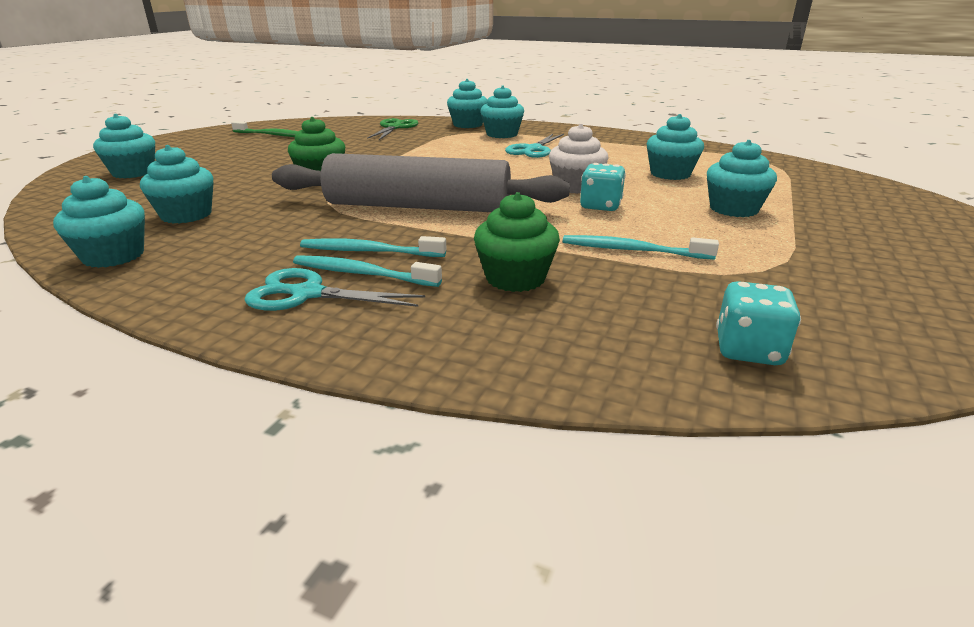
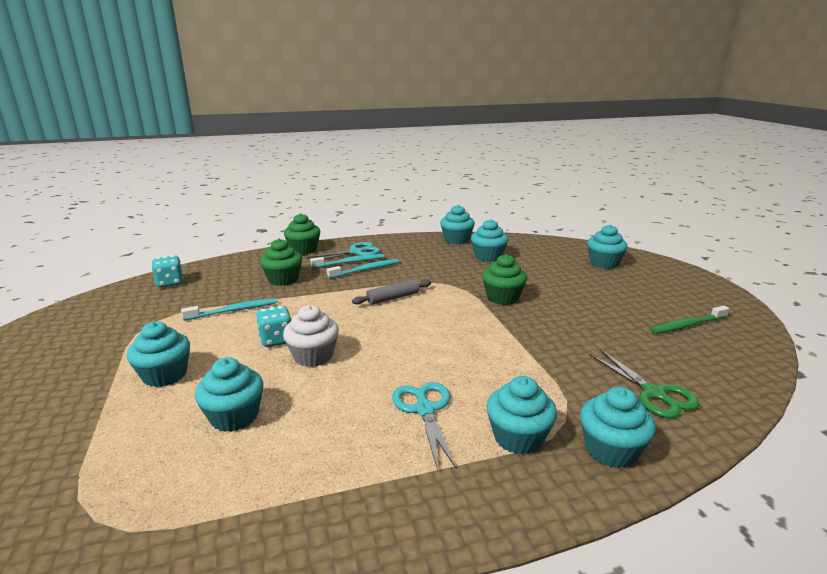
camera: 140 degrees right, 5 degrees down
grey rolling pin [272,153,570,212] -> grey rolling pin [352,279,431,305], size x0.43
none -> green cupcake [284,213,320,255]

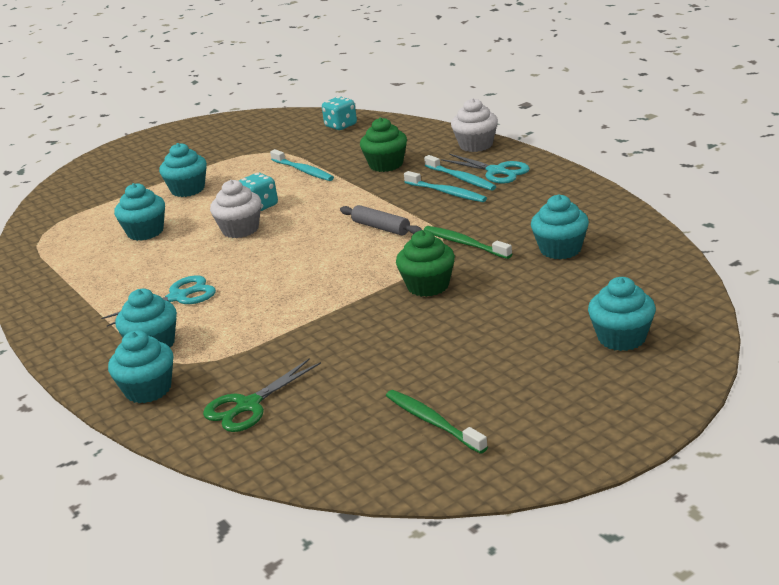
camera: 75 degrees right, 5 degrees up
green cupcake [284,213,320,255] -> white cupcake [451,98,498,152]
turquoise cupcake [440,205,475,244] -> none
none -> green toothbrush [424,226,512,259]

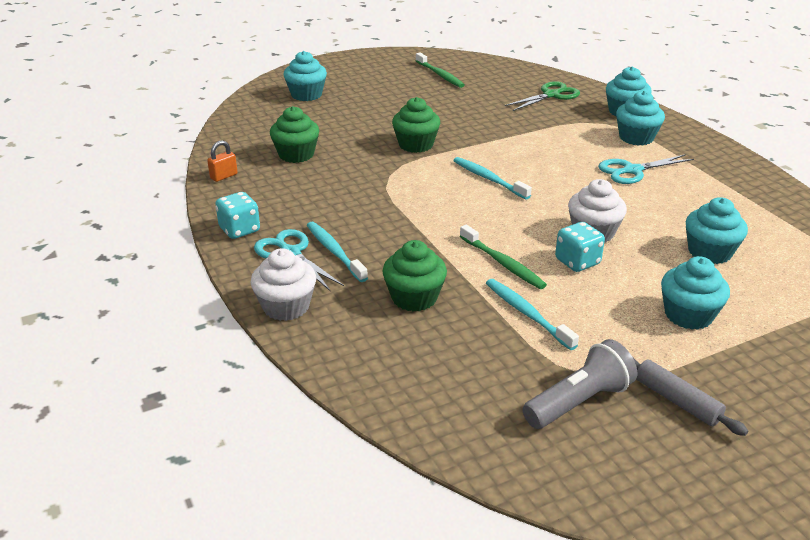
camera: 175 degrees left, 5 degrees up
turquoise dice [322,96,357,130] -> turquoise dice moved to [215,192,260,239]
grey rolling pin [340,205,422,236] -> grey rolling pin moved to [633,358,748,436]
turquoise toothbrush [404,171,487,202] -> turquoise toothbrush moved to [453,157,532,199]
green toothbrush [424,226,512,259] -> green toothbrush moved to [460,225,547,289]
turquoise cupcake [531,194,589,259] -> green cupcake [270,106,319,163]
none -> orange padlock [207,140,238,182]
none -> grey flashlight [522,339,637,429]

